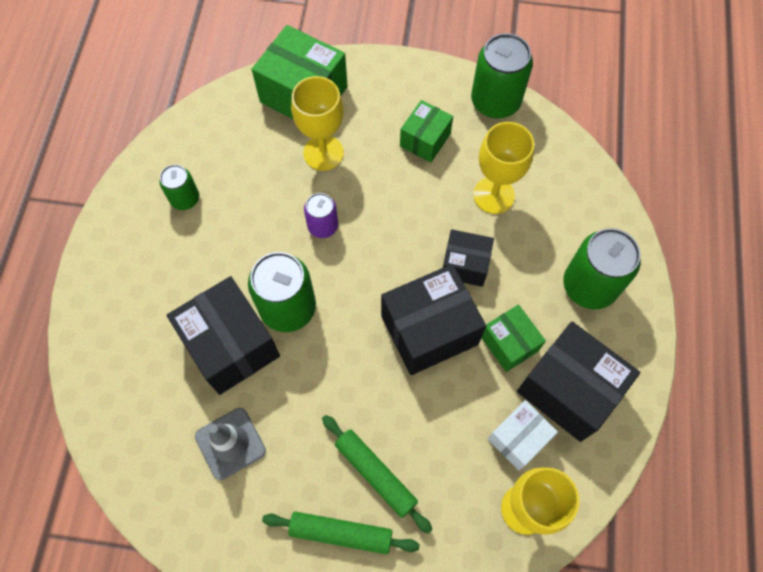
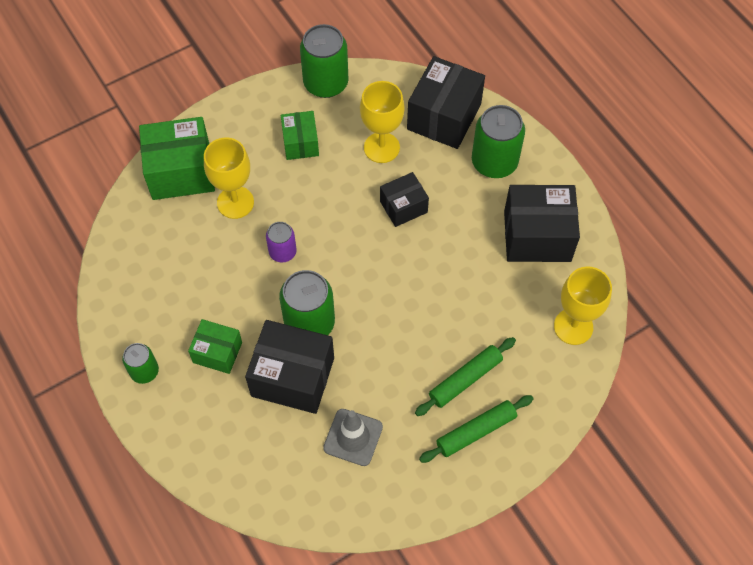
camera: 40 degrees left, 5 degrees down
green can [159,165,199,210] -> green can moved to [122,343,159,384]
green rolling pin [322,415,432,534] -> green rolling pin turned 45 degrees counterclockwise [415,337,516,416]
black box [381,264,486,375] -> black box moved to [407,56,485,149]
green box [482,305,546,372] -> green box moved to [188,319,242,374]
white box [488,400,558,470] -> none

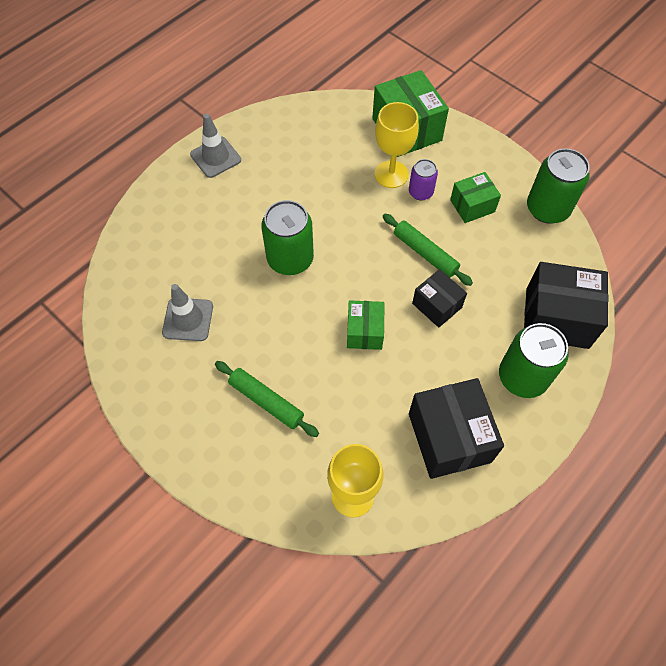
camera: 75 degrees right, 0 degrees up
green can [122,343,159,384] -> grey traffic cone [190,114,241,178]
green box [188,319,242,374] -> green box moved to [347,300,385,350]
black box [245,320,334,414] -> none
purple can [266,222,297,263] -> purple can moved to [409,159,438,201]
yellow goblet [360,81,405,163] -> none
green rolling pin [419,395,533,463] -> green rolling pin moved to [383,214,473,286]

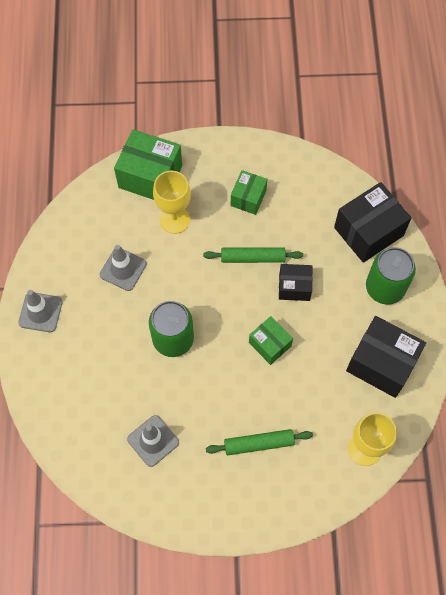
camera: 45 degrees left, 5 degrees up
purple can [409,159,438,201] -> none
green can [527,148,590,224] -> none
none -> grey traffic cone [100,245,147,291]

